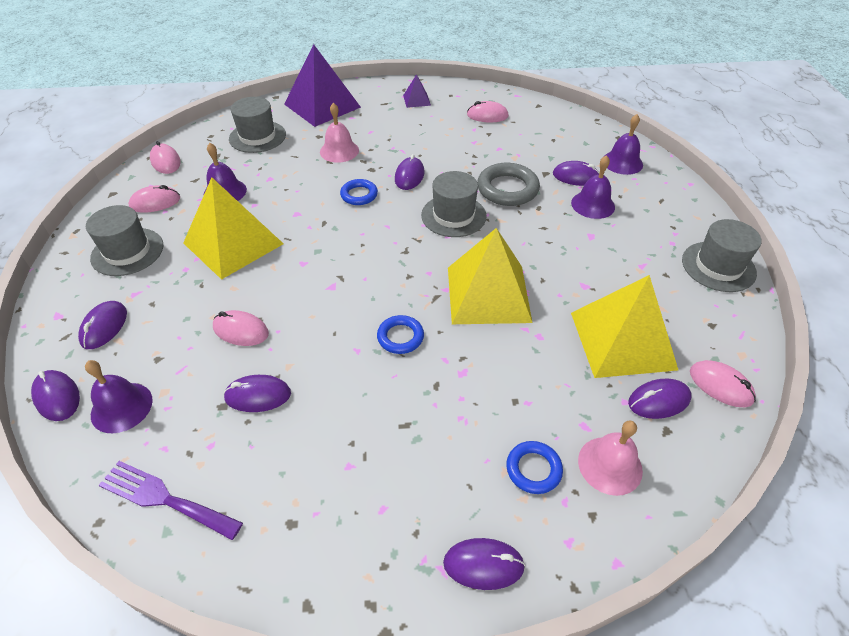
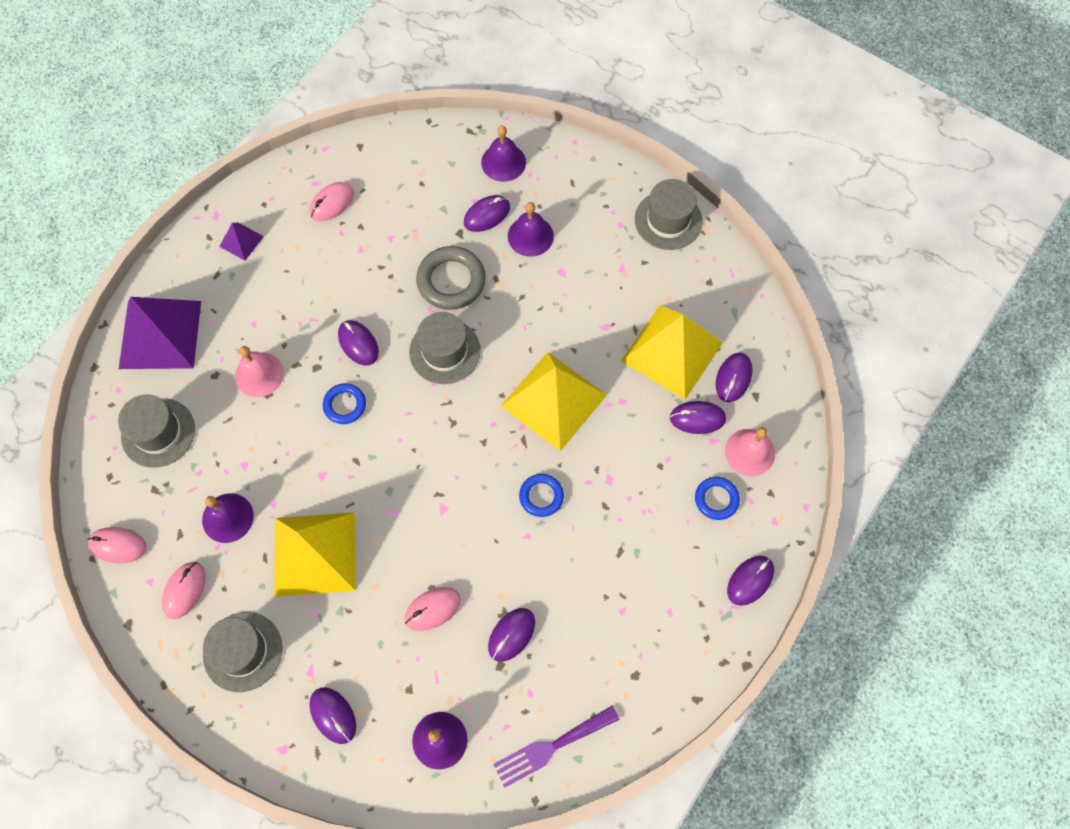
camera: 50 degrees left, 20 degrees up
purple mouse [31,370,80,421] -> purple mouse moved to [670,401,726,434]
pink mouse [690,360,756,407] -> none

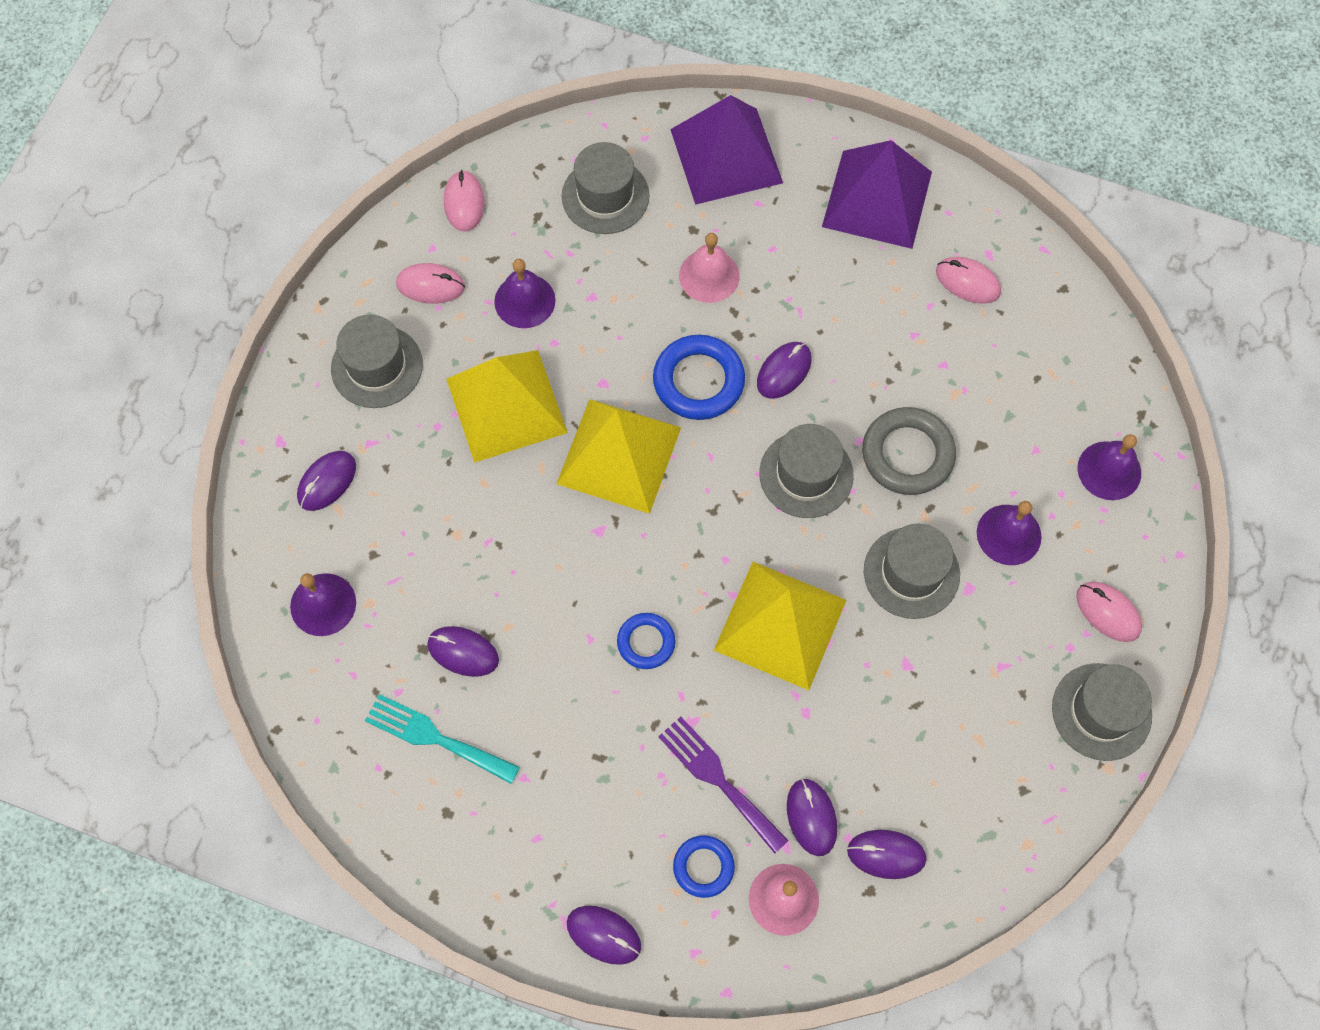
camera: 75 degrees right, 0 degrees up
purple pyramid [219,223,264,261] -> purple pyramid [822,140,932,249], size x2.24
blue ring [323,383,366,424] -> blue ring [653,335,745,420], size x1.67
pink mouse [405,587,461,631] -> pink mouse moved to [1076,582,1142,642]
purple mouse [464,195,510,232] -> none
purple fork [493,706,620,788] -> purple fork moved to [658,716,789,853]
yellow pyramid [621,305,723,399] -> yellow pyramid moved to [556,399,681,514]
none -> turquoise fork [365,694,520,784]
none -> grey hat [864,524,960,619]

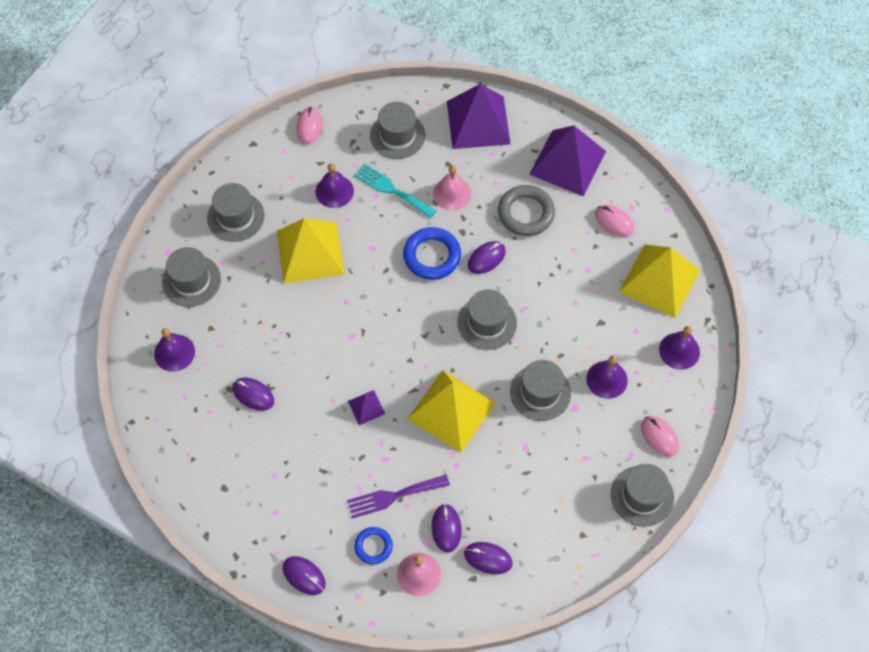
camera: 10 degrees right, 5 degrees down
purple mouse [297,451,356,511] -> grey hat [162,247,221,307]
turquoise fork [365,694,520,784] -> turquoise fork moved to [354,163,436,218]
pink mouse [396,263,465,304] -> none
yellow pyramid [556,399,681,514] -> yellow pyramid moved to [619,245,700,318]
blue ring [617,613,675,669] -> purple pyramid [348,390,385,425]
purple fork [658,716,789,853] -> purple fork turned 75 degrees counterclockwise [347,475,450,519]
grey ring [862,407,956,495] -> grey ring moved to [498,185,555,236]

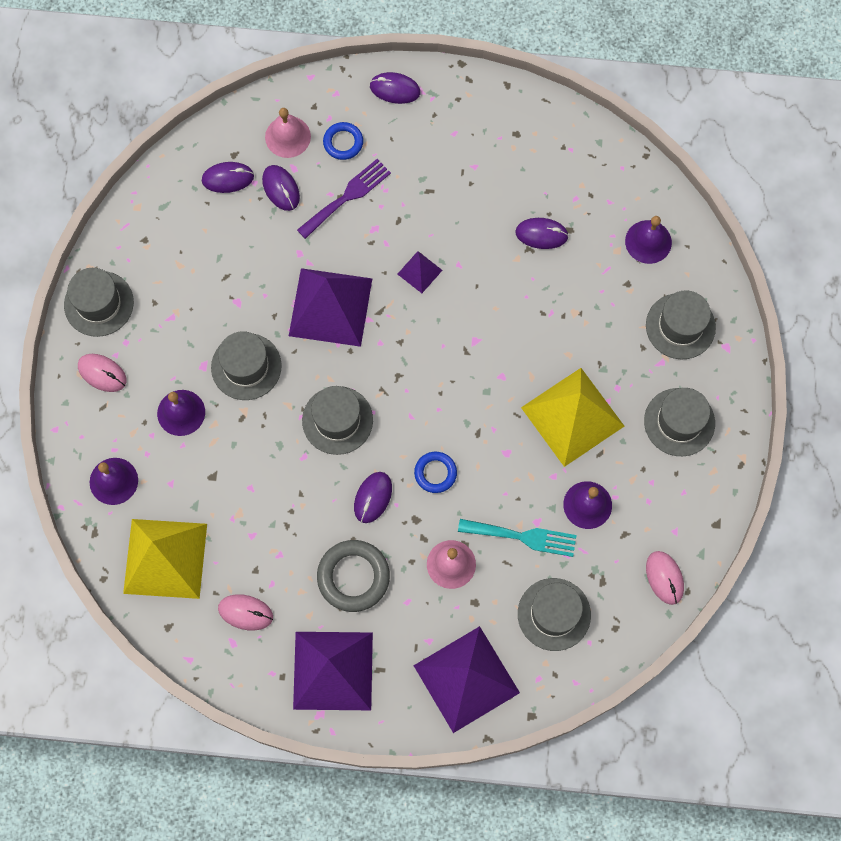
camera: 155 degrees right, 10 degrees up
blue ring [403,227,461,280] -> blue ring [414,452,457,493], size x0.60
yellow pyramid [407,370,496,452] -> purple pyramid [289,268,373,347]

